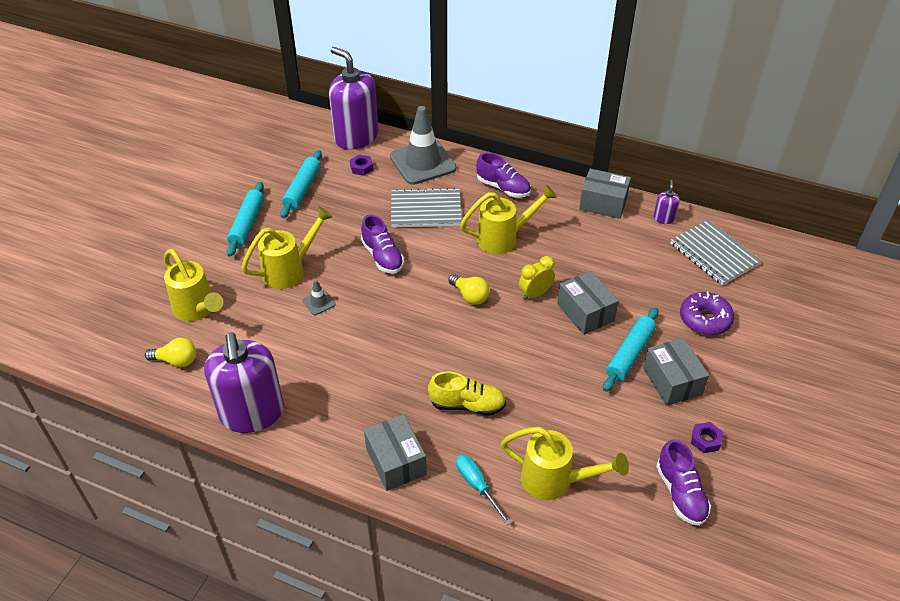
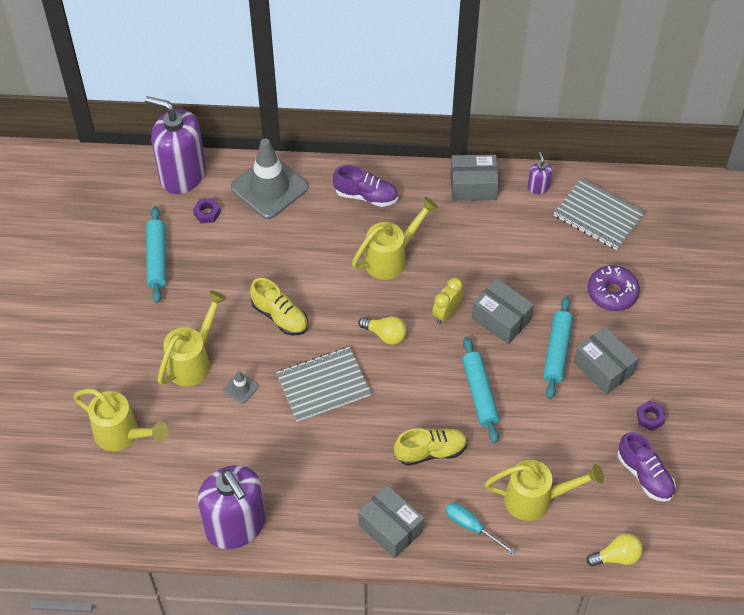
camera: 20 degrees left, 10 degrees up
yellow light bulb [145,338,196,367] -> yellow light bulb moved to [586,533,643,567]
turquoise rolling pin [227,182,264,257] -> turquoise rolling pin moved to [462,337,499,443]
purple shoe [361,215,404,274] -> yellow shoe [250,278,308,335]
grey notebook [391,188,462,227] -> grey notebook moved to [276,347,371,422]

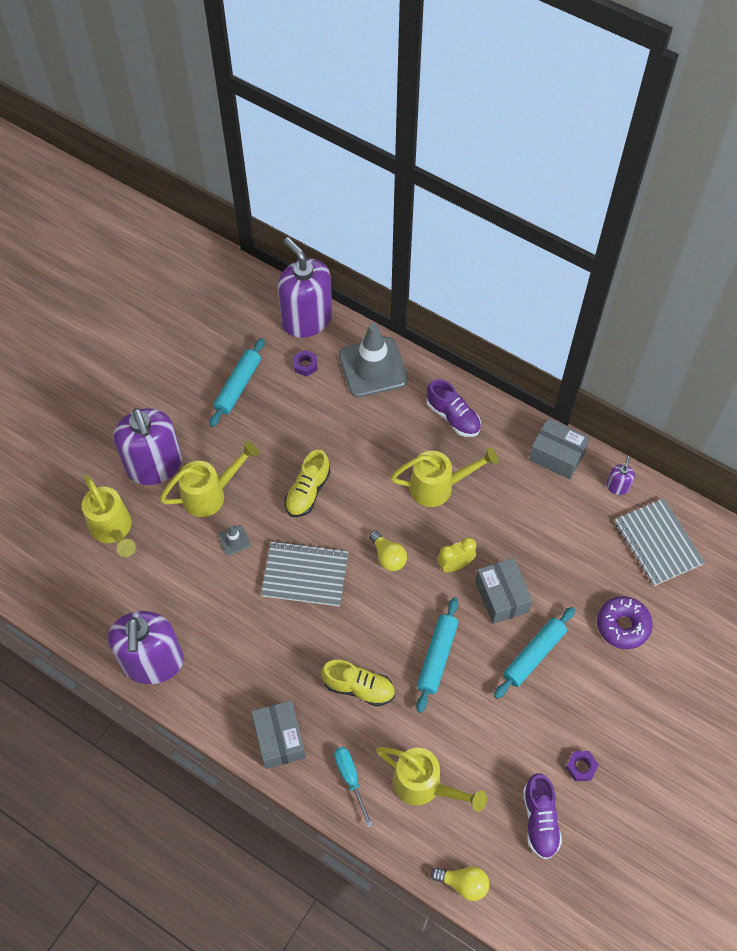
camera: 30 degrees right, 5 degrees up
yellow shoe [250,278,308,335] -> yellow shoe turned 45 degrees clockwise [285,450,331,517]
grey box [573,326,639,395] -> none
none -> purple soap dispenser [114,408,182,485]

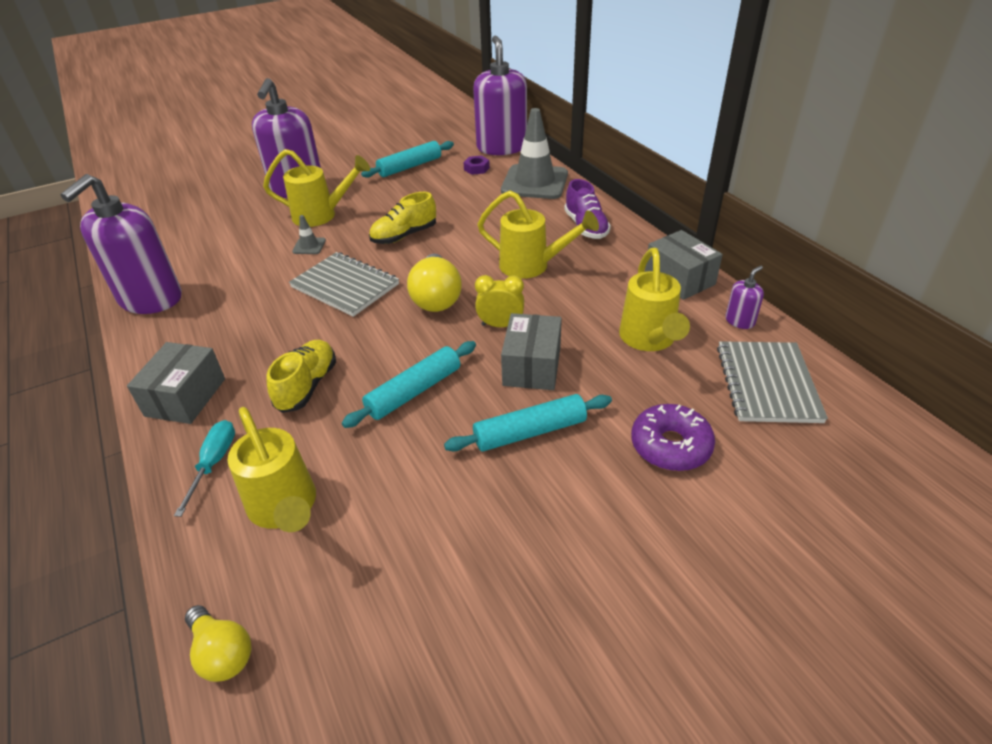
camera: 30 degrees right, 20 degrees down
yellow watering can [82,475,136,557] -> yellow watering can moved to [619,248,690,351]
yellow shoe [321,660,395,707] -> yellow shoe turned 120 degrees counterclockwise [267,340,336,413]
yellow light bulb [369,530,407,571] -> yellow light bulb [407,254,462,312], size x1.57
purple shoe [523,773,562,859] -> none
purple nut [566,751,599,781] -> none

